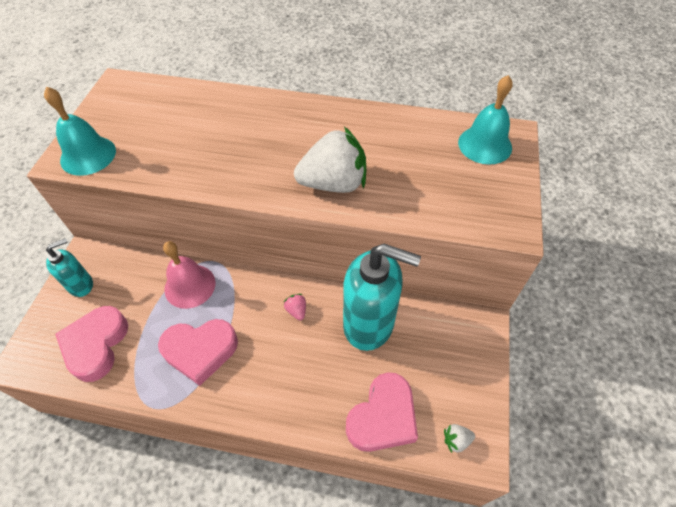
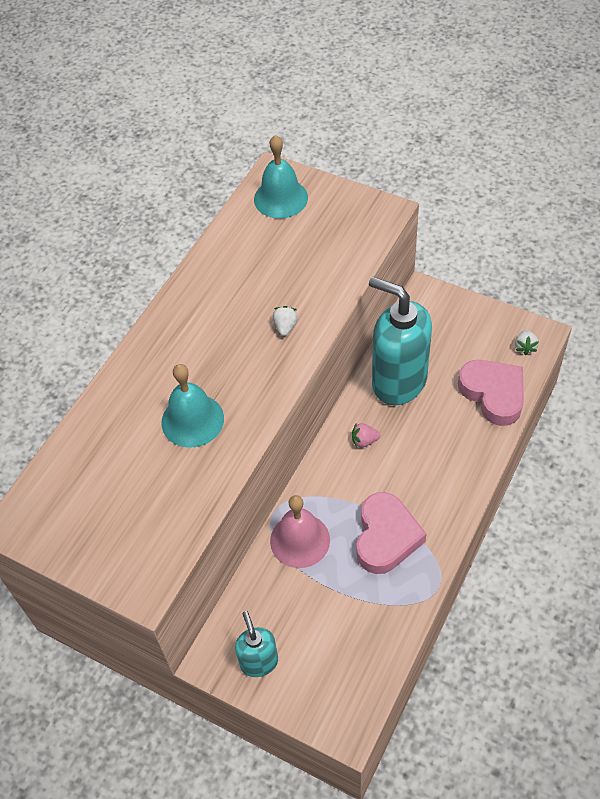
camera: 70 degrees left, 0 degrees up
turquoise bell [44,86,116,176] -> turquoise bell moved to [161,364,224,448]
pink heart [55,306,128,382] -> none
white strawberry [294,127,366,193] -> white strawberry [273,306,298,336], size x0.40
turquoise soap dispenser [343,244,421,351] -> turquoise soap dispenser turned 90 degrees counterclockwise [369,276,432,405]

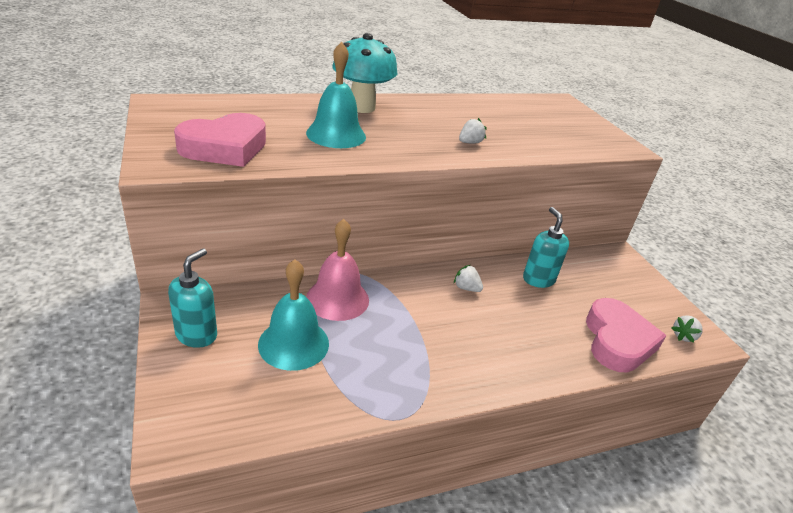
camera: 35 degrees right, 20 degrees down
turquoise bell [254,135,308,219] -> turquoise bell moved to [258,259,329,371]
pink strawberry [352,423,380,448] -> white strawberry [454,265,483,292]
pink heart [356,492,426,574] -> pink heart moved to [174,113,266,167]
turquoise soap dispenser [369,276,432,405] -> turquoise soap dispenser [523,207,569,288], size x0.52
none -> turquoise mushroom [332,33,397,113]

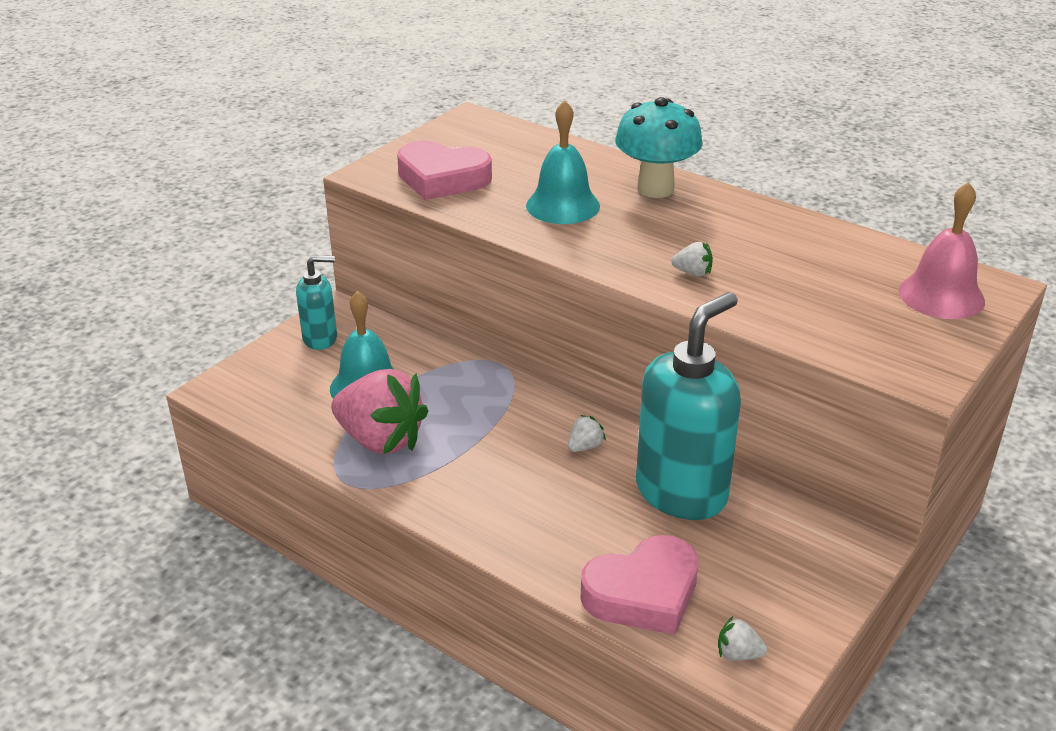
camera: 60 degrees right, 0 degrees up
pink bell [306,219,369,321] -> pink bell moved to [899,182,985,319]
white strawberry [454,265,483,292] -> white strawberry turned 45 degrees clockwise [568,415,606,452]
turquoise soap dispenser [523,207,569,288] -> turquoise soap dispenser [636,292,741,520], size x1.92
none -> pink strawberry [331,369,428,454]

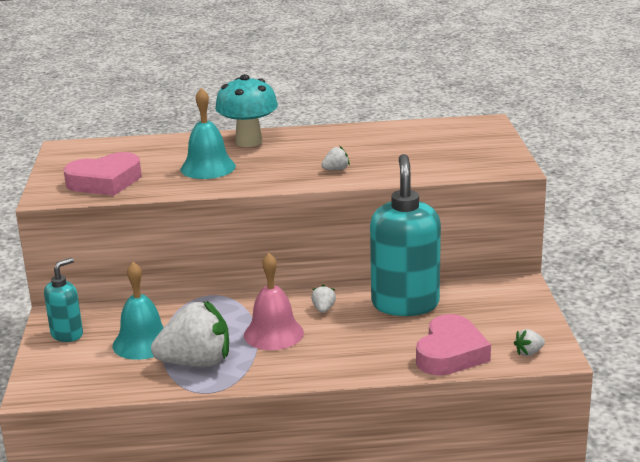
camera: 40 degrees left, 10 degrees down
pink strawberry [331,369,428,454] -> white strawberry [151,301,229,367]
pink bell [899,182,985,319] -> pink bell moved to [244,253,304,350]

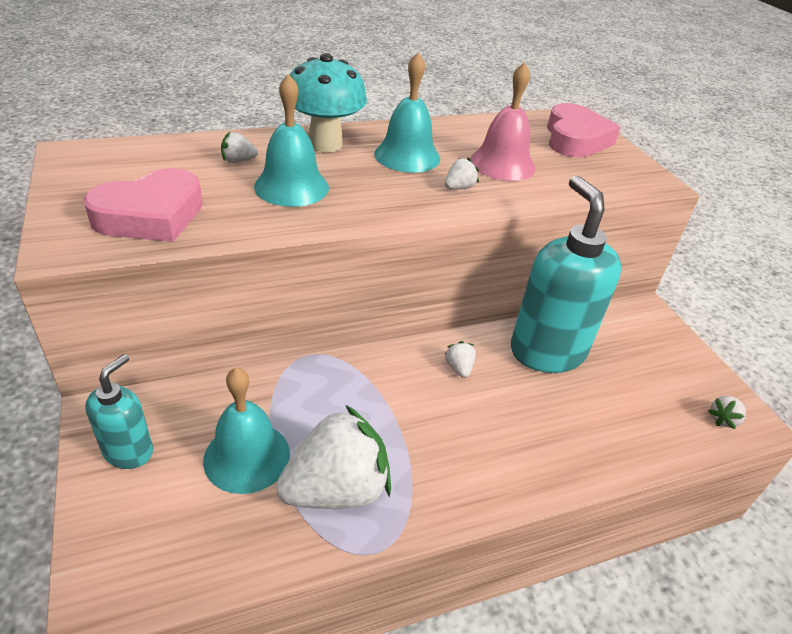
camera: 20 degrees left, 15 degrees up
pink bell [244,253,304,350] -> pink bell moved to [470,62,535,181]
pink heart [416,314,491,376] -> pink heart moved to [547,103,621,158]
none -> white strawberry [221,132,258,163]
none -> turquoise bell [374,53,440,173]

